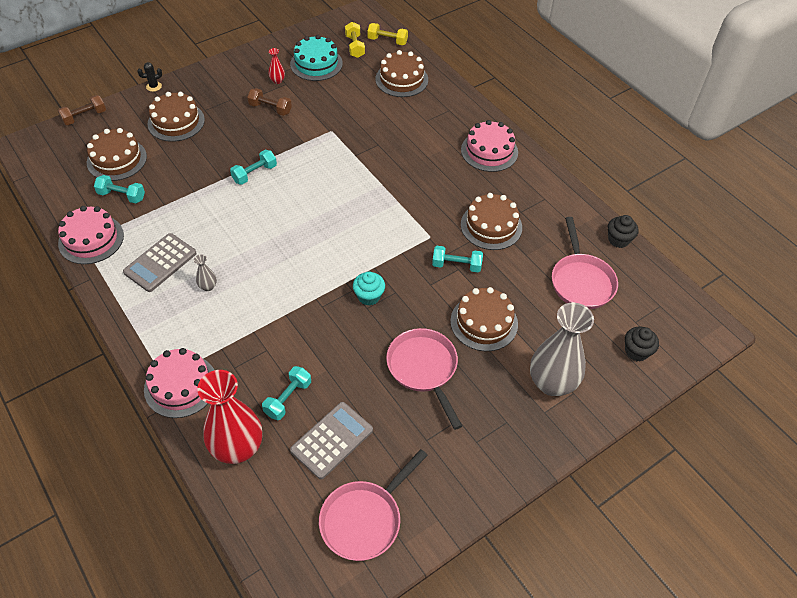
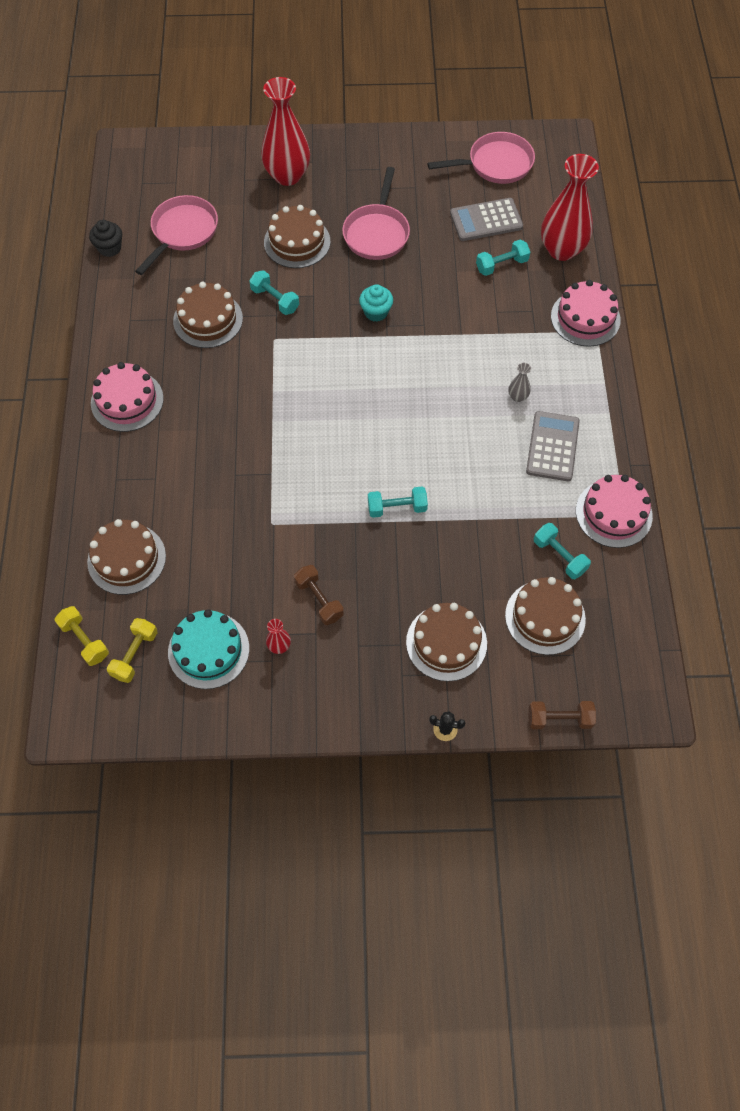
camera: 145 degrees left, 10 degrees up
grey calculator [123,233,197,292] -> grey calculator turned 60 degrees counterclockwise [526,411,580,481]
grey vase [530,303,594,396] -> red vase [261,77,310,186]
black cupcake [625,327,659,361] -> none

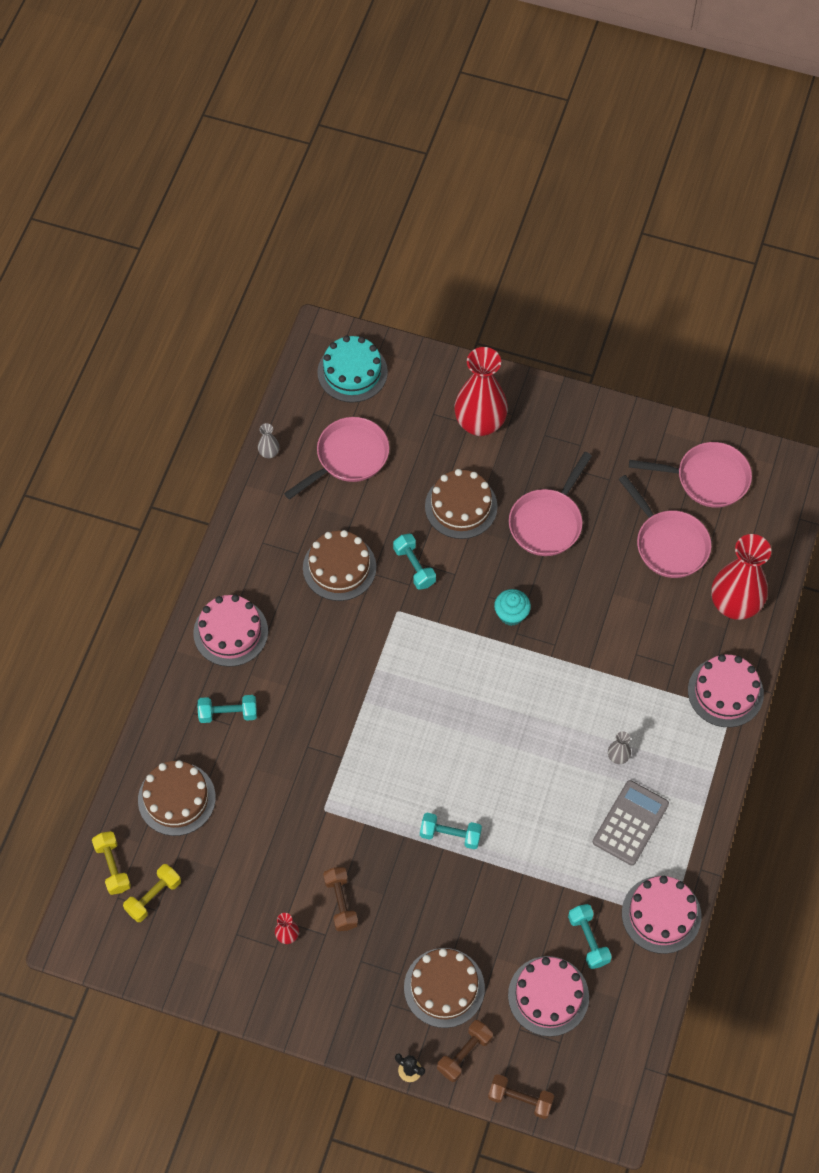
camera: 20 degrees right, 0 degrees up
black cupcake [89,220,122,257] -> grey vase [258,423,280,458]
turquoise cake [168,609,249,689] -> turquoise cake moved to [317,335,388,403]
grey calculator [450,198,523,241] -> pink pan [618,475,711,578]
turquoise dumbbell [476,240,530,276] -> turquoise dumbbell moved to [198,695,257,723]
brown cake [505,577,586,655] -> pink cake [508,956,589,1037]
none -> brown dumbbell [437,1020,493,1082]

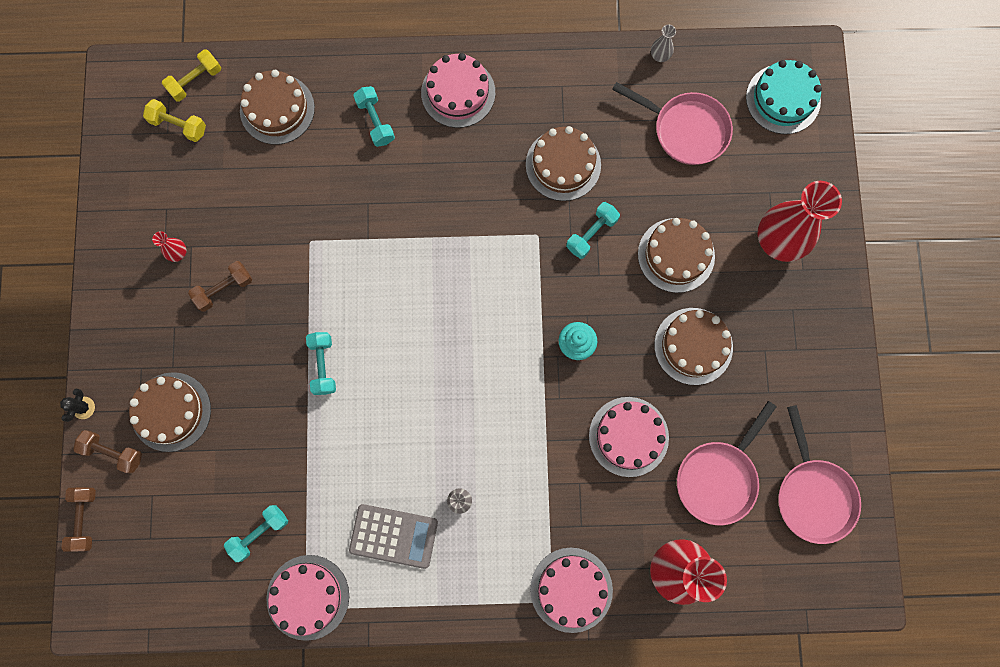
camera: 70 degrees right, 15 degrees up
pink cake [508,956,589,1037] -> pink cake moved to [589,397,669,477]
pink pan [509,452,592,556] -> brown cake [654,308,733,385]

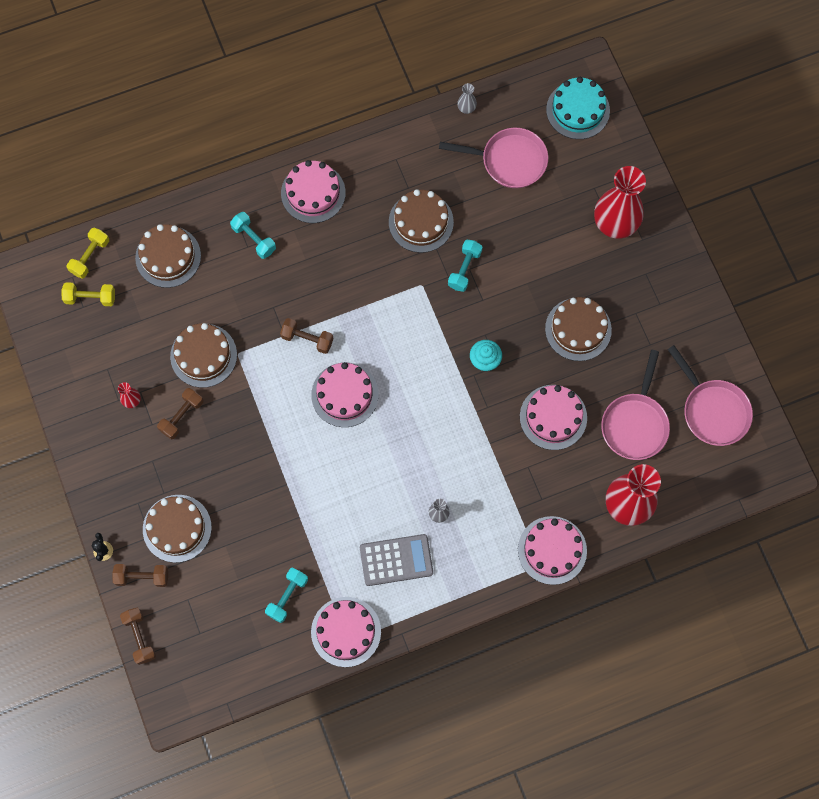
camera: 20 degrees left, 5 degrees down
turquoise dumbbell [306,332,336,395] -> none
brown cake [638,218,715,293] -> brown cake moved to [170,323,237,388]
none -> brown dumbbell [280,318,333,354]
none -> pink cake [311,362,378,427]

